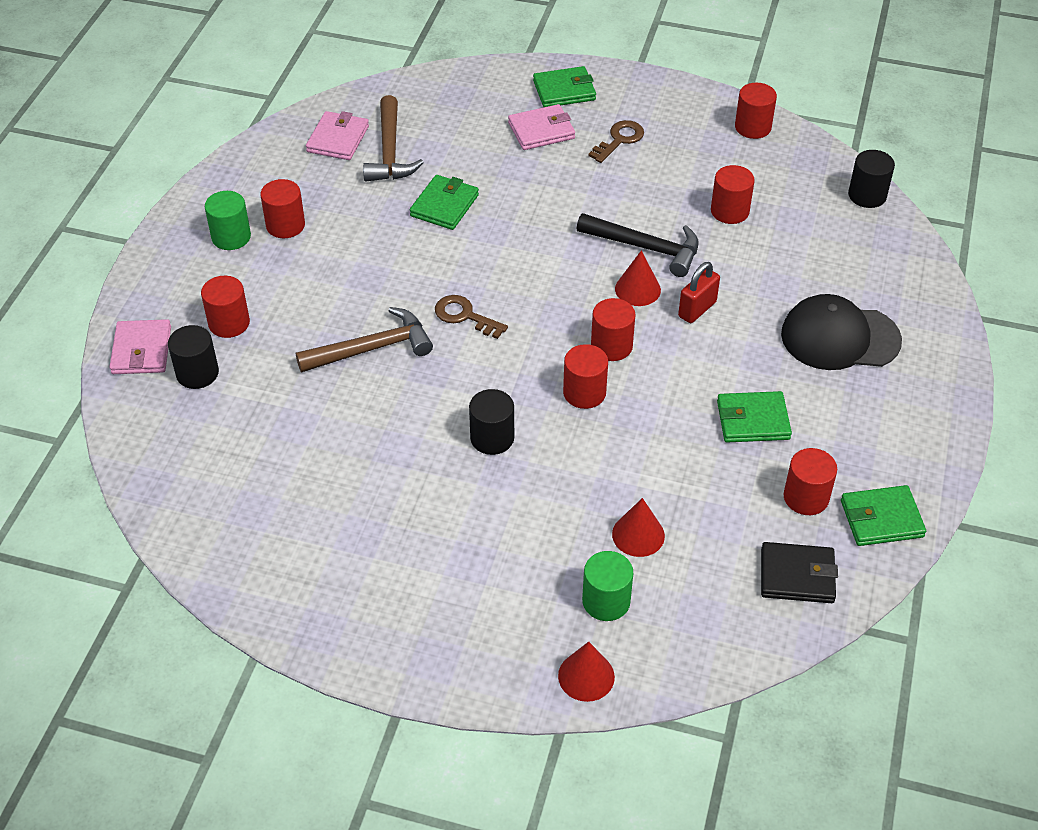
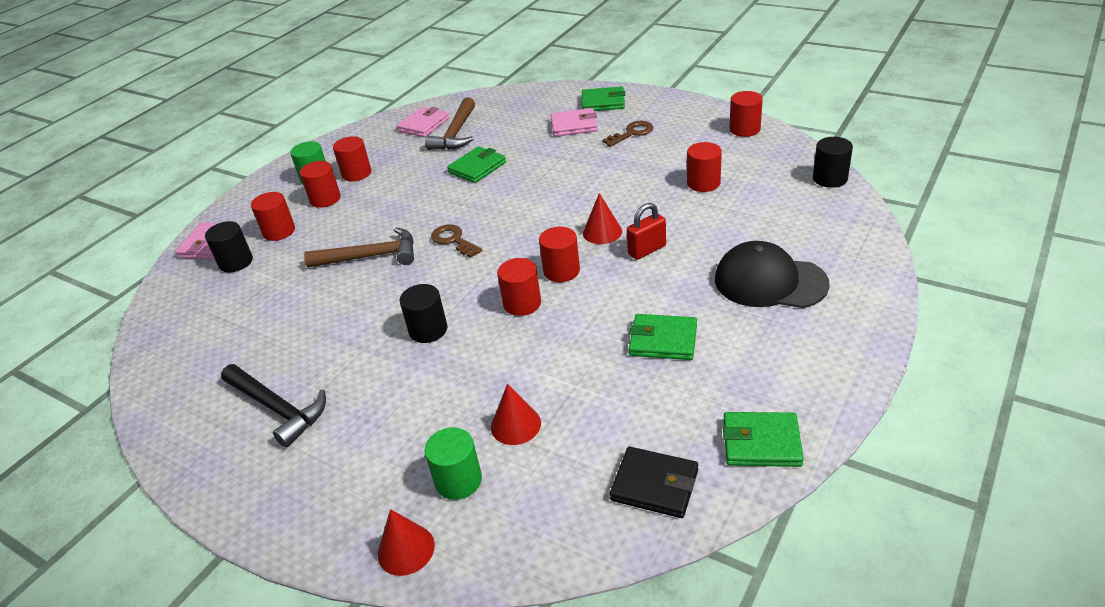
camera: 20 degrees right, 10 degrees down
black hammer [576,213,699,277] -> black hammer moved to [221,364,326,447]
red cylinder [784,448,837,515] -> red cylinder moved to [300,161,341,208]

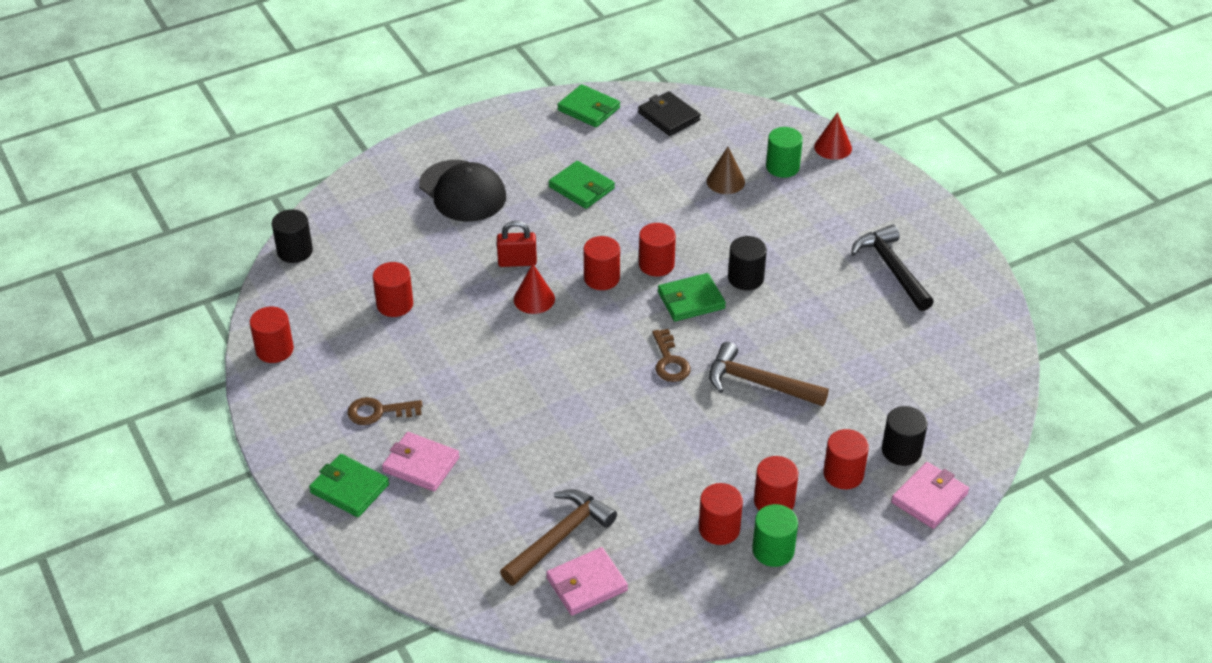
camera: 155 degrees left, 5 degrees up
green wallet [447,146,506,183] -> green wallet moved to [658,273,726,321]
red cone [491,384,541,445] -> brown cone [706,147,745,194]

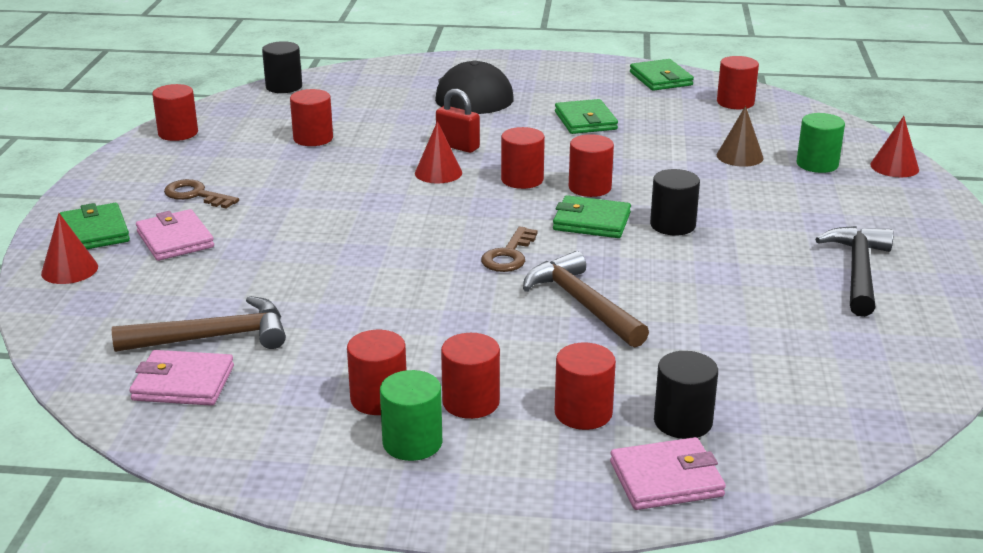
camera: 35 degrees right, 15 degrees down
black wallet [638,91,701,136] -> red cylinder [717,56,759,109]
none -> red cone [41,213,98,284]

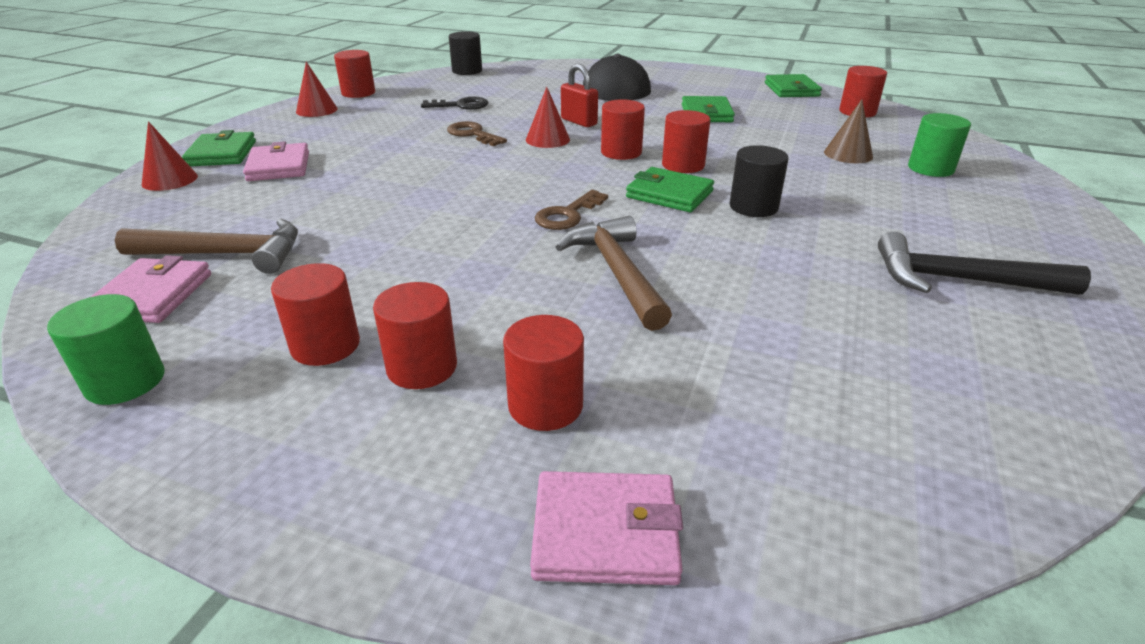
camera: 15 degrees right, 5 degrees up
pink wallet [129,350,234,406] -> pink wallet turned 75 degrees clockwise [91,255,211,323]
brown key [164,179,239,209] -> brown key moved to [447,121,507,146]
red cylinder [290,89,333,146] -> black key [421,97,488,110]
green cylinder [380,370,442,461] -> green cylinder moved to [47,294,164,405]
black cylinder [654,351,718,439] -> none
black hammer [815,226,894,317] -> black hammer turned 105 degrees counterclockwise [878,232,1091,295]
red cone [870,116,919,177] -> red cone moved to [296,62,338,117]

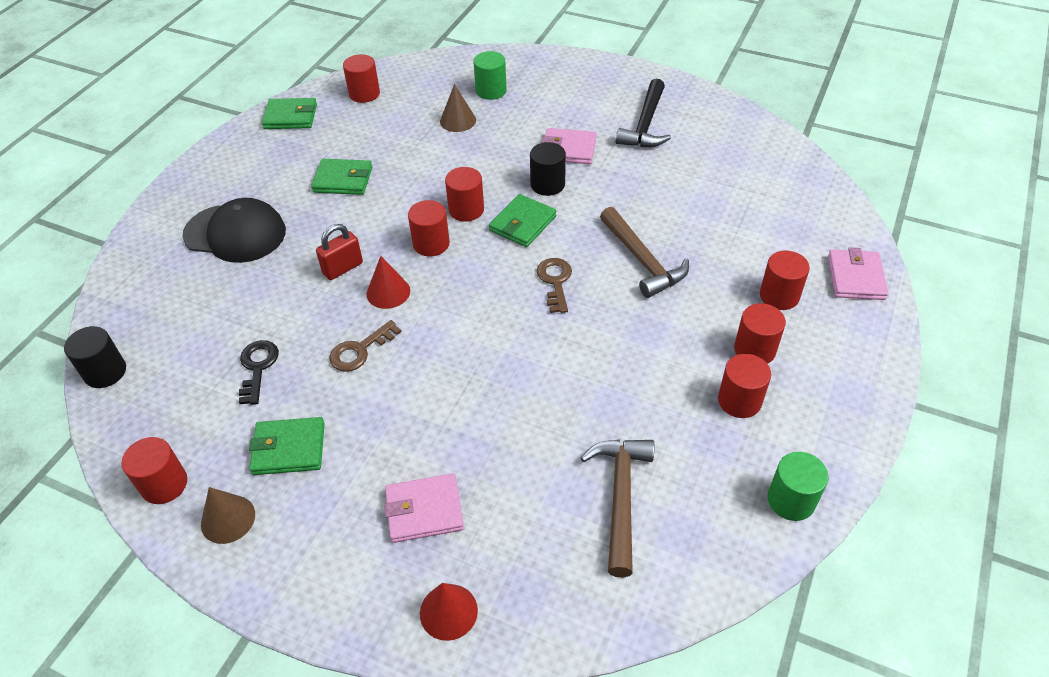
camera: 85 degrees left, 15 degrees up
pink wallet [91,255,211,323] -> pink wallet moved to [542,128,597,164]
green wallet [182,130,256,166] -> green wallet moved to [249,417,325,475]
red cone [296,62,338,117] -> brown cone [201,487,255,544]
brown key [535,190,608,230] -> brown key turned 135 degrees counterclockwise [537,258,572,313]
brown hammer [556,216,672,331] -> brown hammer turned 105 degrees counterclockwise [600,207,689,298]

